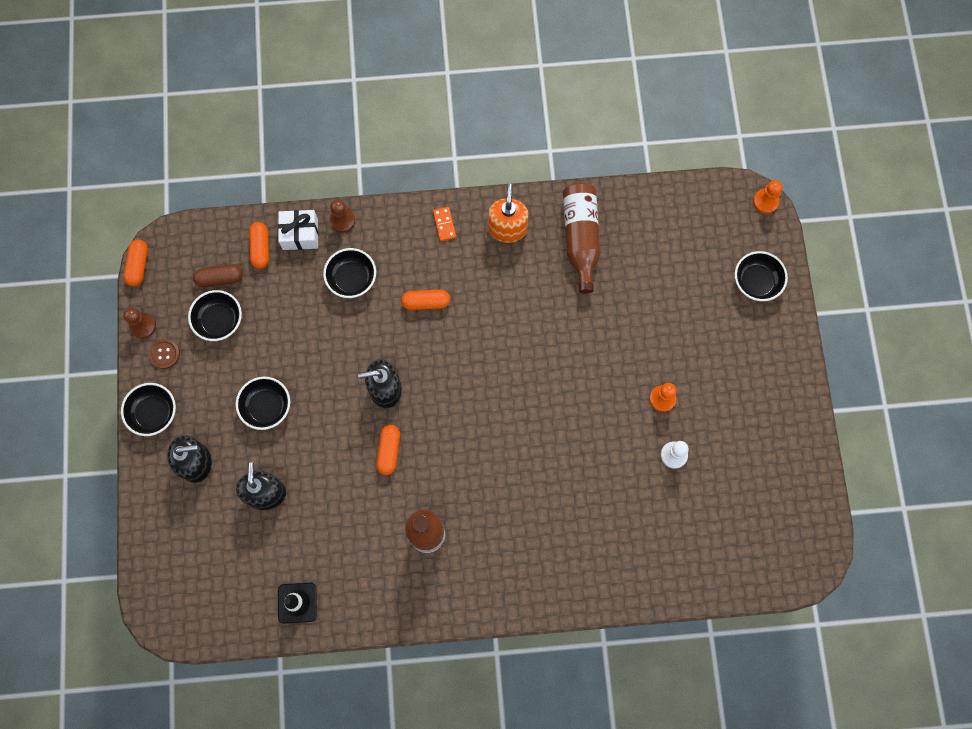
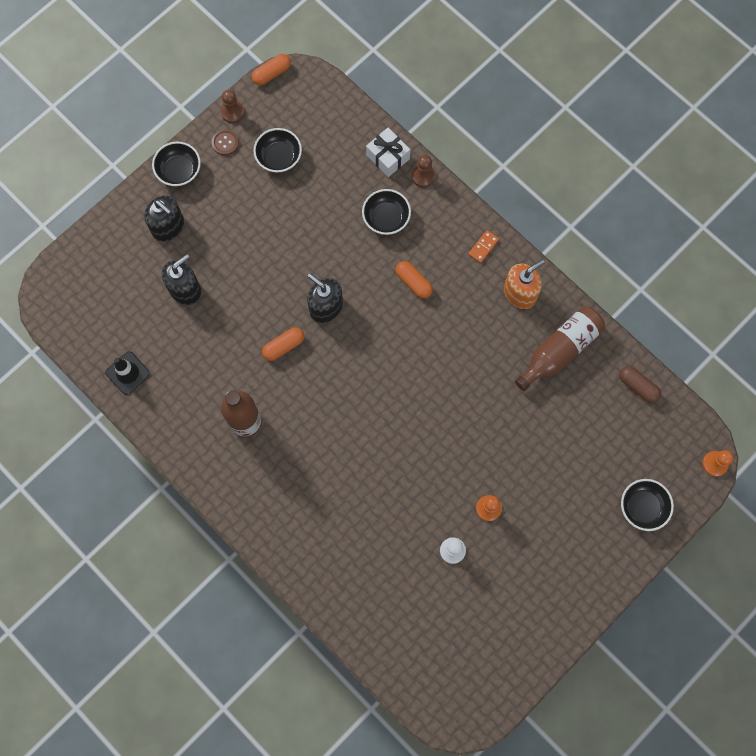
camera: 50 degrees right, 0 degrees up
brown capsule [193,264,243,287] -> brown capsule moved to [619,366,661,403]
black bowl [236,377,290,430] -> none
orange capsule [249,222,269,269] -> none

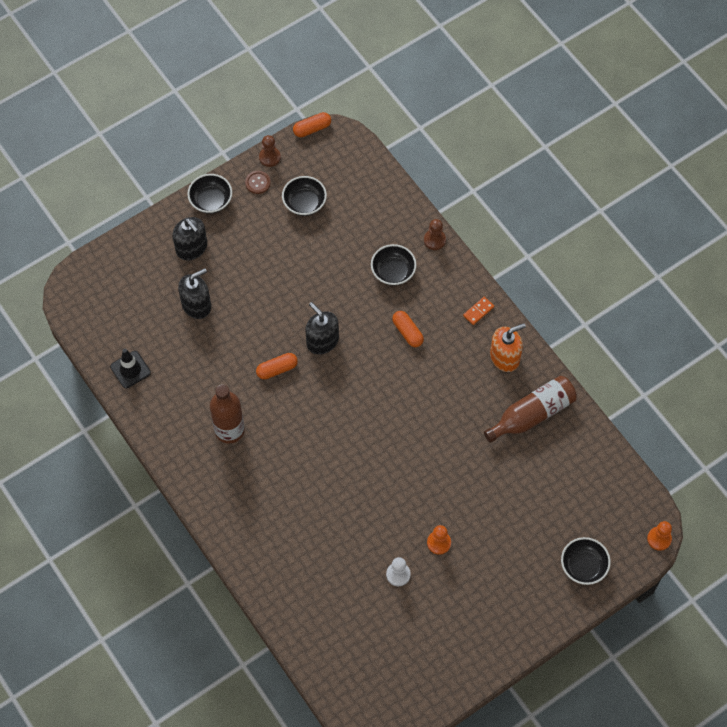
camera: 10 degrees right, 10 degrees down
white gift [366,128,410,177] -> none
brown capsule [619,366,661,403] -> none

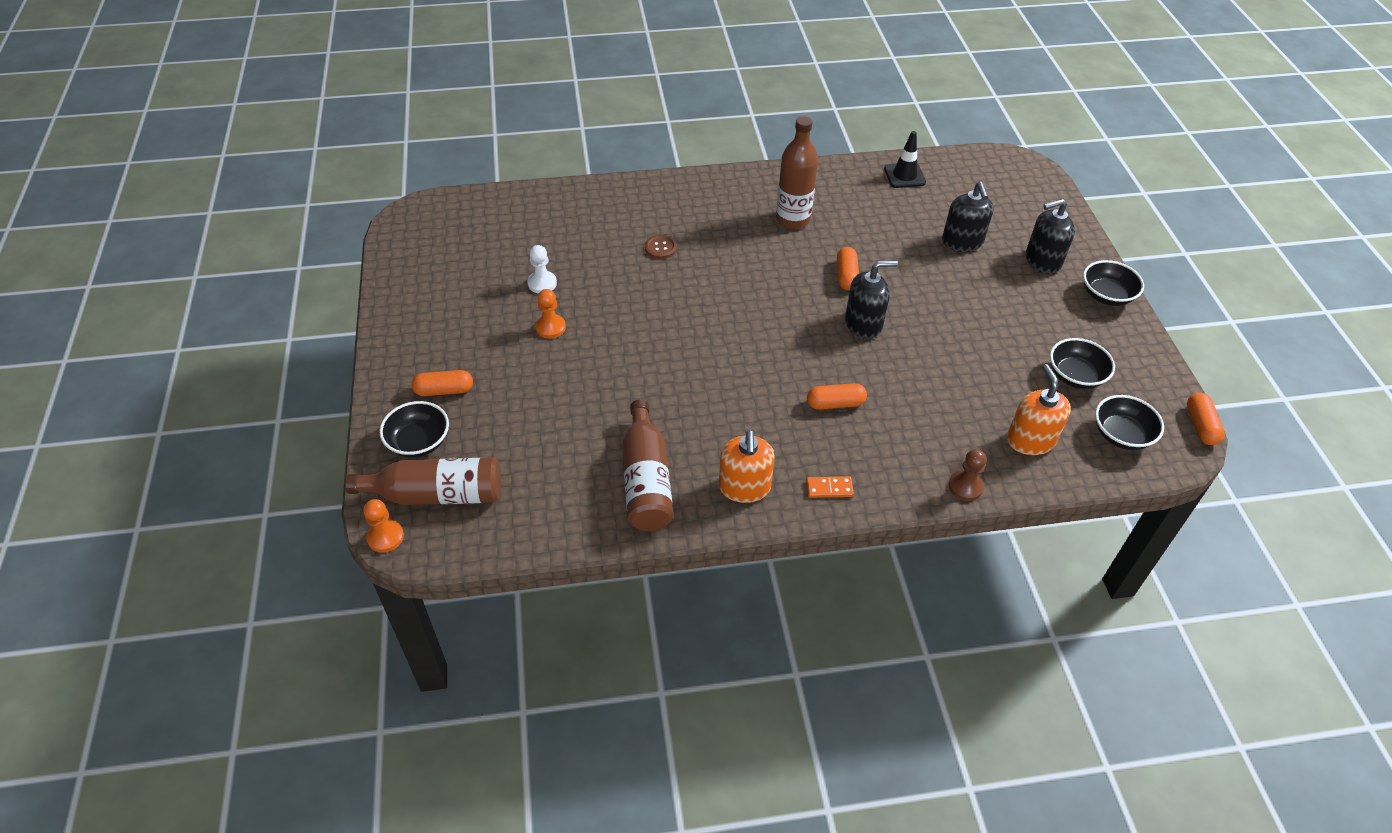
camera: 115 degrees right, 15 degrees down
brown button [245,171,271,194] -> brown button moved to [645,235,677,259]
brown pawn [259,135,281,167] -> none
black bowl [371,244,416,286] -> black bowl moved to [1095,395,1164,450]
orange domino [463,297,494,325] -> orange domino turned 75 degrees counterclockwise [806,476,854,498]
none -> brown bottle [345,458,501,505]
none -> orange capsule [411,370,473,396]
none -> orange soap dispenser [1007,364,1071,455]

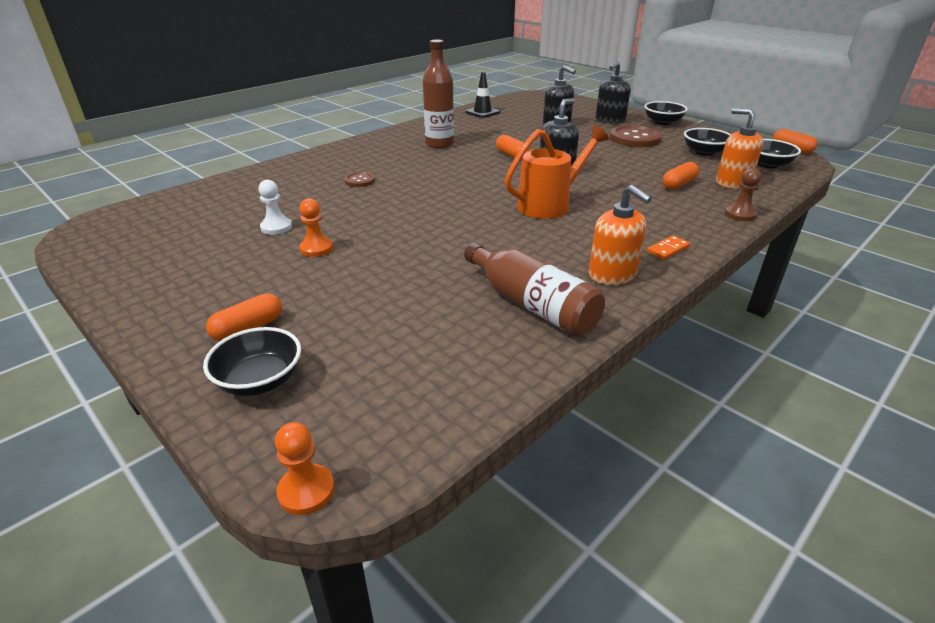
camera: 35 degrees left, 15 degrees down
brown bottle [345,458,501,505] -> none
orange capsule [807,383,867,410] -> orange capsule moved to [663,162,699,190]
none -> orange watering can [505,126,609,219]
none -> brown button [610,125,662,147]

